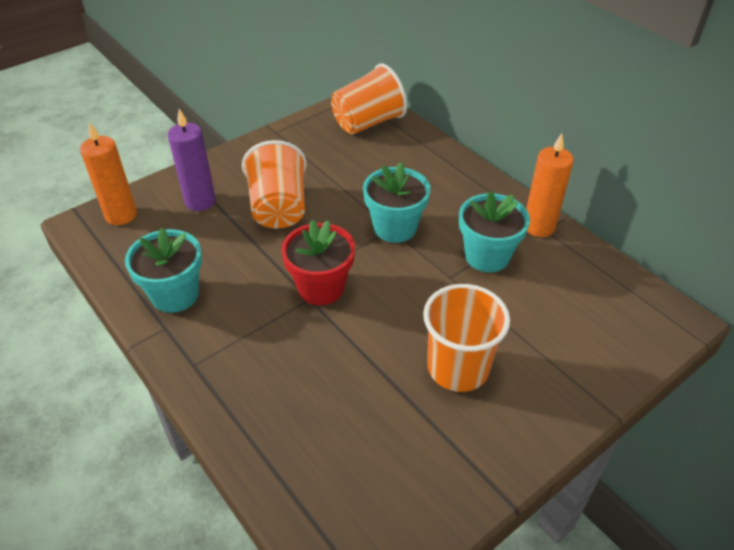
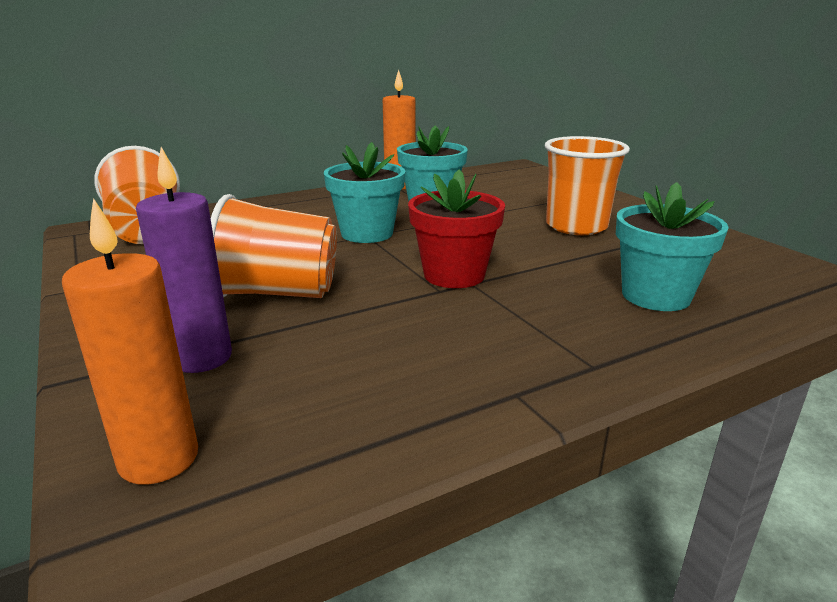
camera: 80 degrees left, 20 degrees down
turquoise flower pot [125,227,202,313] -> turquoise flower pot moved to [616,182,729,311]

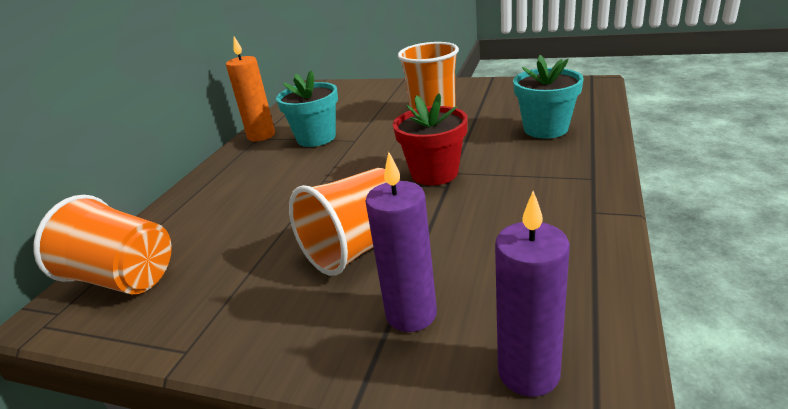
camera: 40 degrees left, 5 degrees up
orange candle [62,198,198,485] -> purple candle [495,191,570,397]
turquoise flower pot [324,142,405,243] -> none

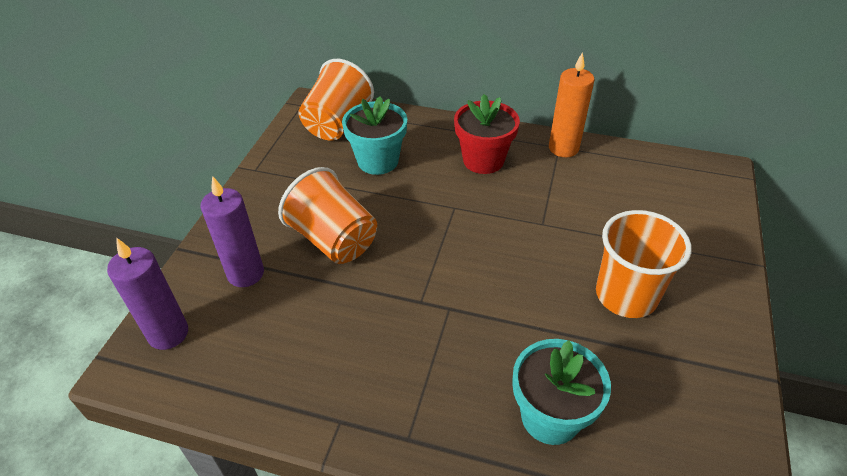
camera: 85 degrees right, 15 degrees up
turquoise flower pot [276,70,338,147] -> turquoise flower pot moved to [342,96,407,175]
red flower pot [393,93,468,185] -> red flower pot moved to [454,94,520,174]

